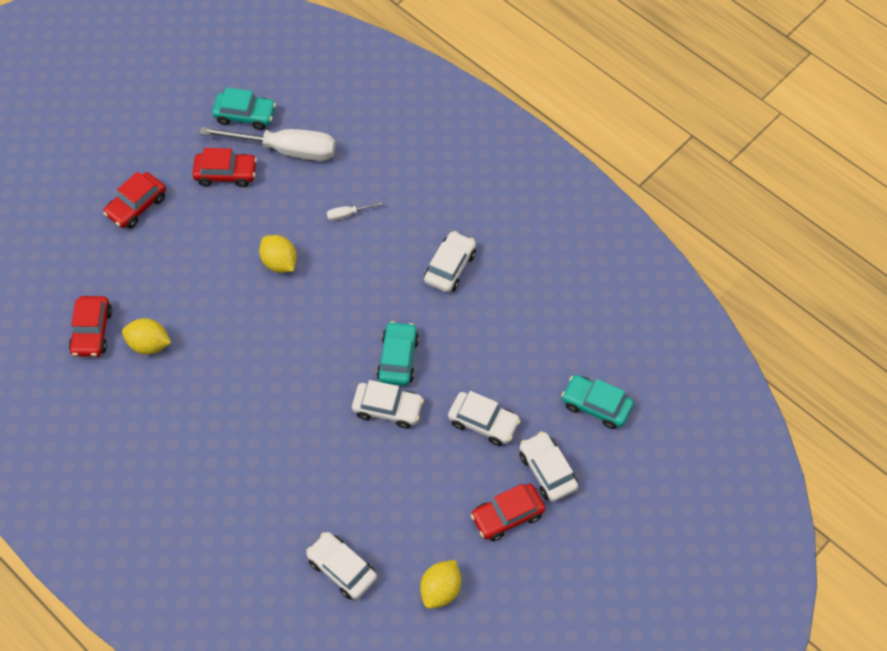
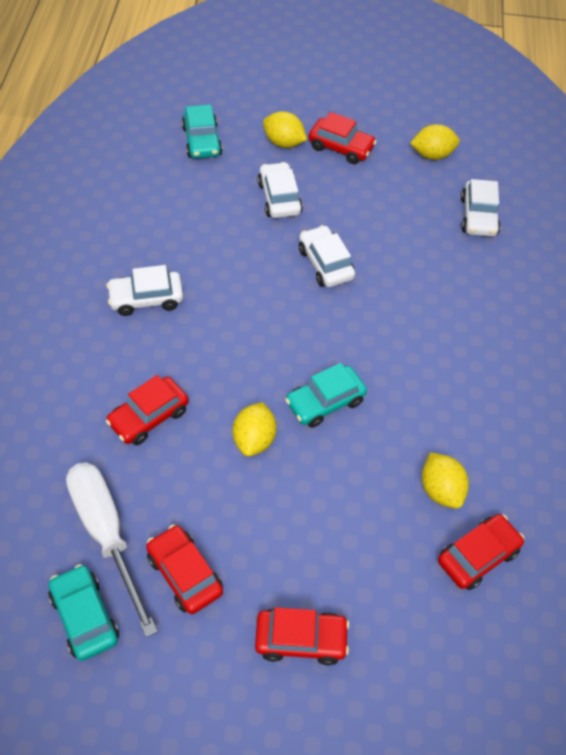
camera: 130 degrees left, 5 degrees down
white screwdriver [327,202,383,221] -> red car [106,375,189,445]
turquoise car [377,321,419,386] -> turquoise car moved to [285,363,367,428]
white car [519,431,578,502] -> yellow lemon [263,111,307,148]

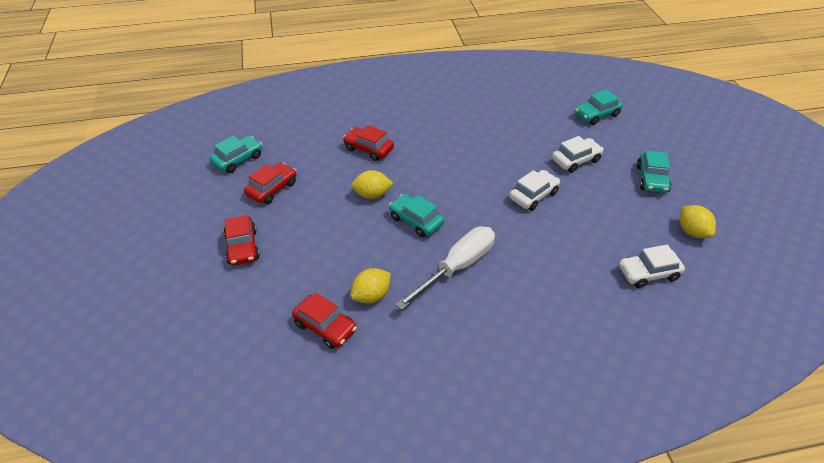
camera: 75 degrees right, 10 degrees down
white screwdriver [66,463,158,637] -> white screwdriver moved to [396,226,495,310]
white car [106,265,183,316] -> none
yellow lemon [263,111,307,148] -> none
red car [308,112,377,164] -> turquoise car [636,151,671,193]

